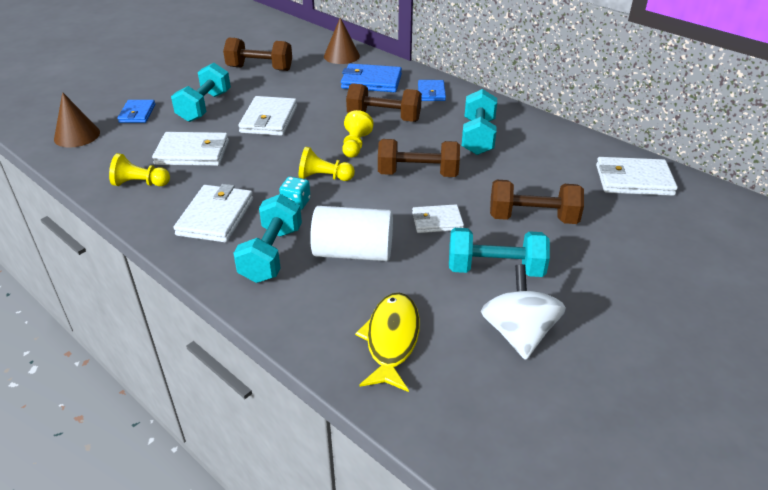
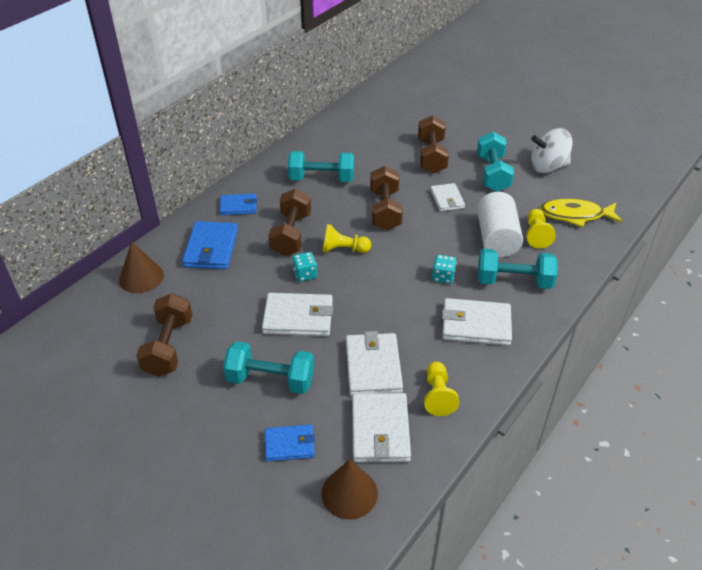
camera: 95 degrees left, 5 degrees up
yellow pawn [299,147,355,181] -> yellow pawn moved to [526,209,556,249]
white wallet [596,157,678,196] -> white wallet moved to [352,393,411,462]
none -> turquoise dice [292,252,317,282]

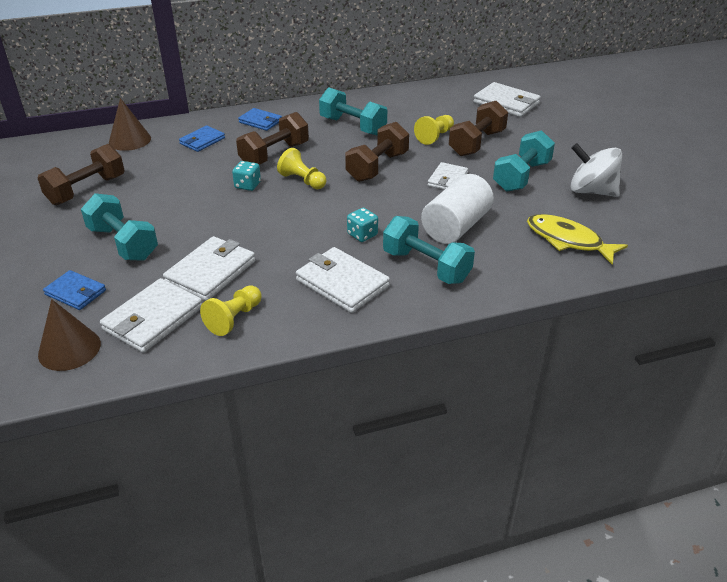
camera: 35 degrees right, 5 degrees down
blue wallet [182,221,238,269] -> blue wallet [179,126,225,152], size x0.63
white wallet [262,293,333,336] -> white wallet moved to [473,82,541,117]
yellow pawn [526,209,556,249] -> yellow pawn moved to [414,115,454,145]

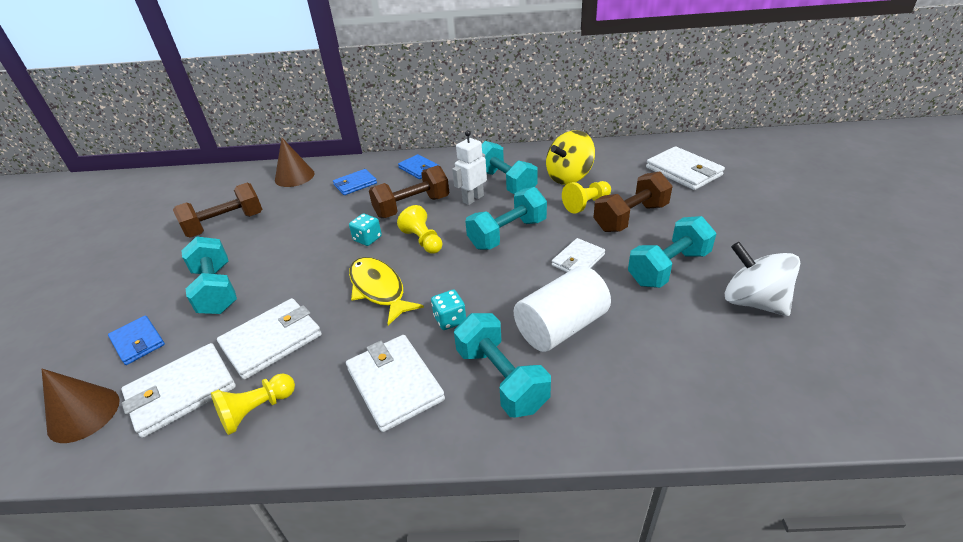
camera: 20 degrees right, 0 degrees up
brown dumbbell [345,122,409,182] -> turquoise dumbbell [465,187,547,250]
yellow fish [527,214,628,265] -> yellow fish moved to [349,257,424,325]
none -> white robot [452,130,487,205]
none -> yellow spinning top [546,130,595,185]

